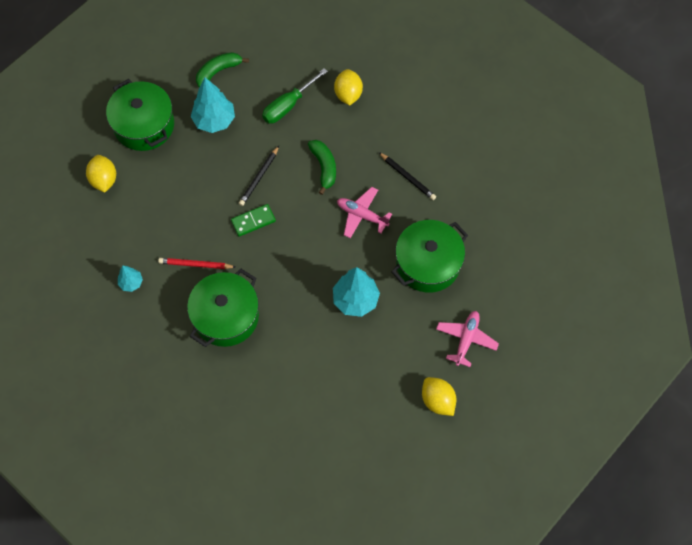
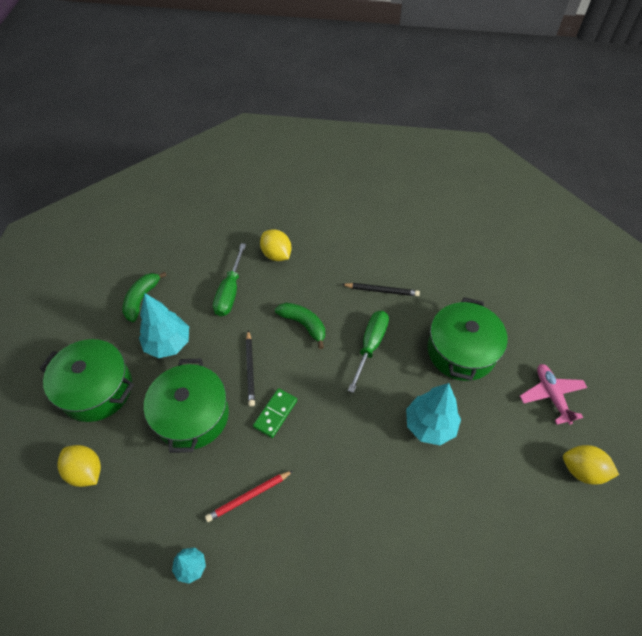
camera: 35 degrees left, 10 degrees down
green pot [187,269,259,347] -> green pot moved to [144,359,229,453]
pink plane [337,187,392,238] -> green screwdriver [348,311,389,393]

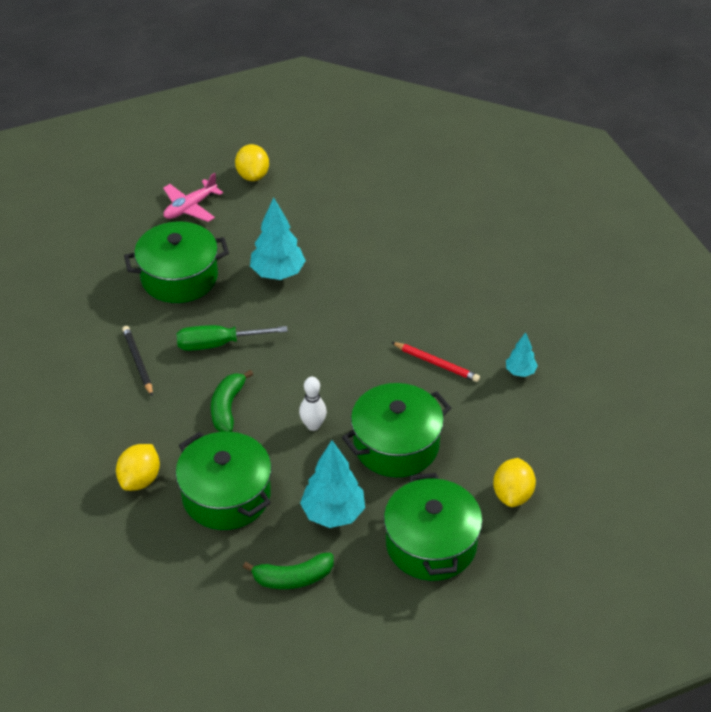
camera: 120 degrees left, 10 degrees down
green screwdriver [213,243,246,316] -> green pot [175,432,272,530]
black pencil [246,330,255,406] -> white bowling pin [299,377,327,431]
green domino [253,388,297,438] -> none

